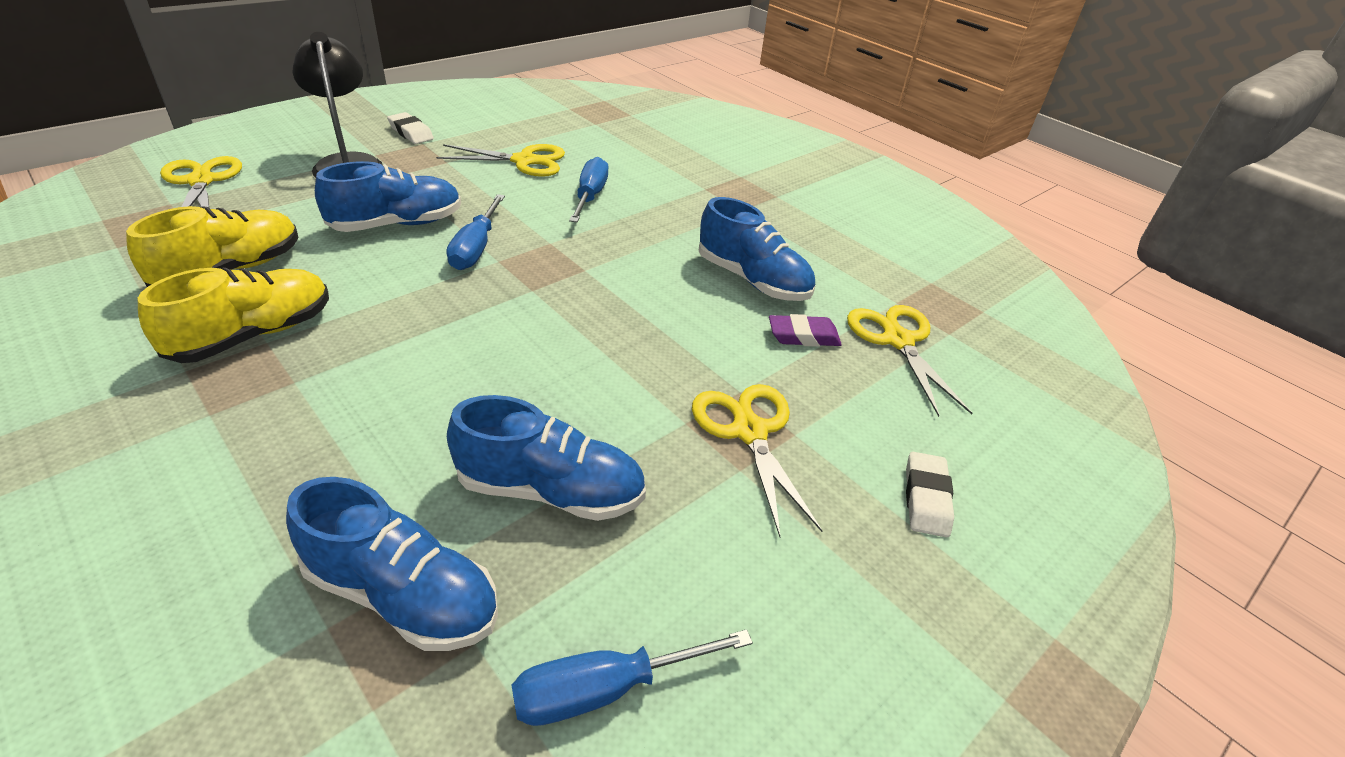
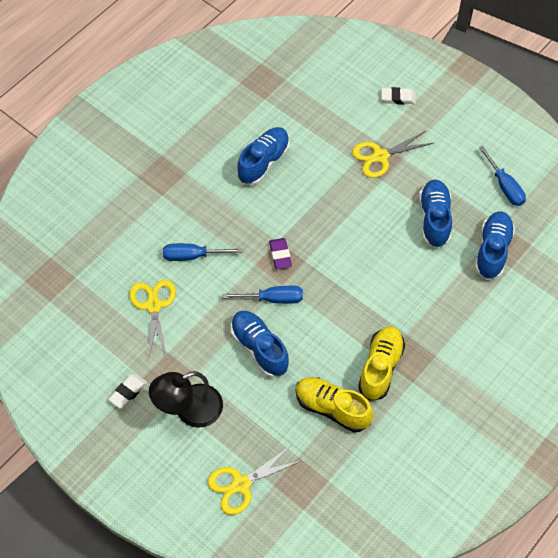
camera: 95 degrees left, 20 degrees up
yellow shoe [137,267,329,363] -> yellow shoe turned 75 degrees clockwise [358,326,405,401]
purple eraser [769,314,842,347] -> purple eraser moved to [269,238,292,269]
yellow scissors [847,305,972,417] -> none

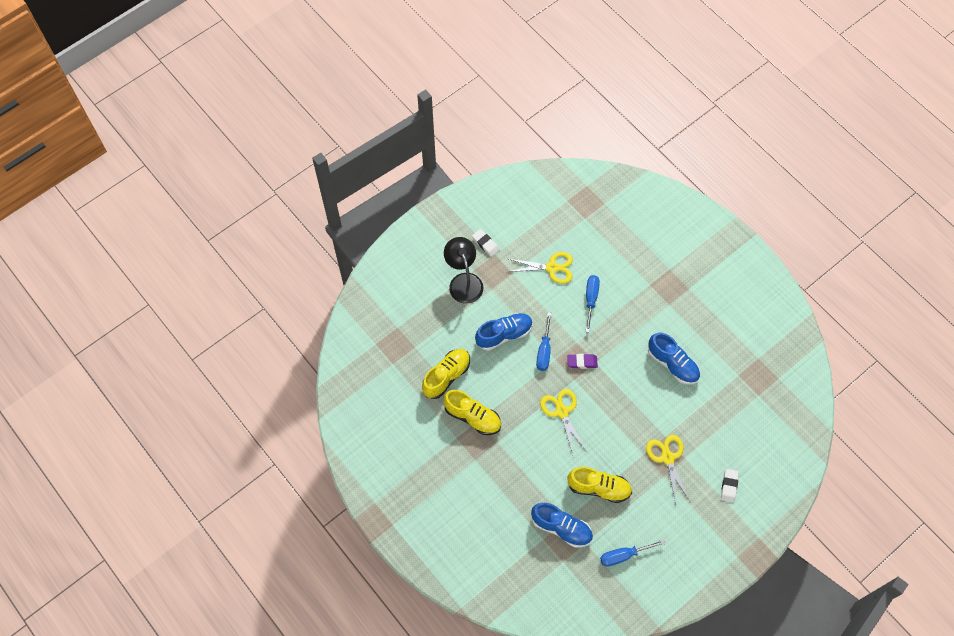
camera: 100 degrees right, 5 degrees up
yellow scissors [208,444,303,515] -> yellow scissors moved to [540,389,587,454]
blue shoe [419,179,452,248] -> yellow shoe [567,467,632,503]

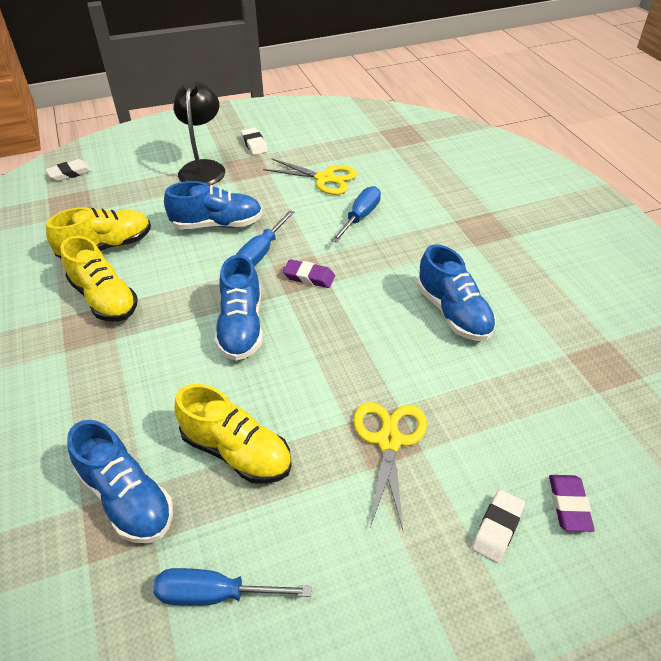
camera: 20 degrees right, 20 degrees down
yellow scissors [540,389,587,454] -> blue shoe [215,255,263,361]
none -> white eraser [46,159,92,181]
none -> purple eraser [549,475,595,532]

